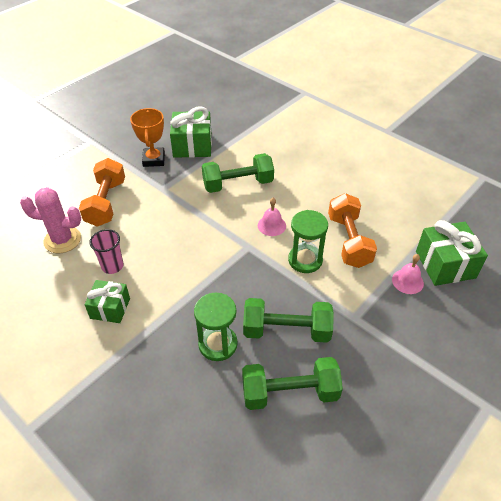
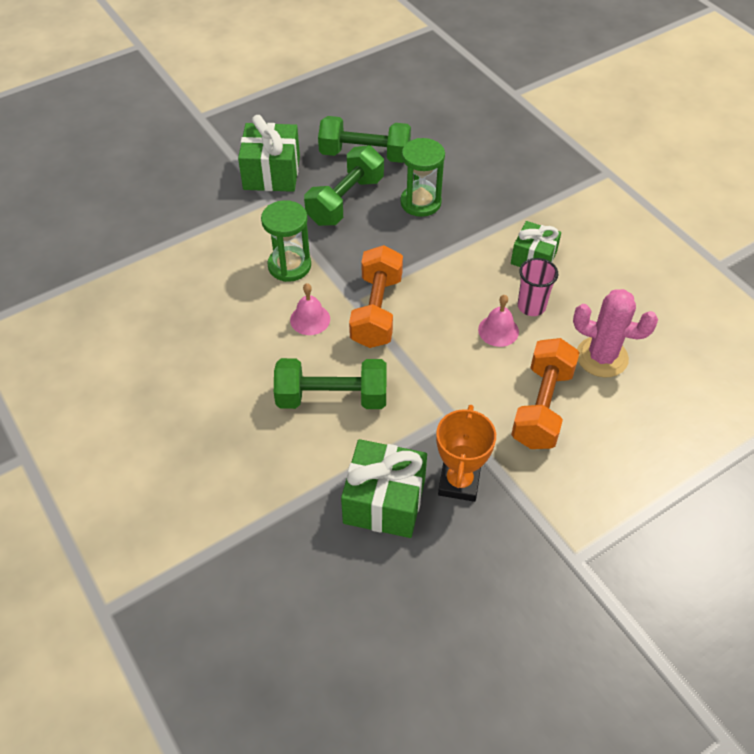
camera: 165 degrees left, 5 degrees up
green dumbbell [243,298,334,343] -> green dumbbell turned 75 degrees counterclockwise [304,145,384,226]
orange dumbbell [328,193,377,268] -> orange dumbbell moved to [349,245,403,348]
pink bell [392,254,424,294] -> pink bell moved to [478,295,519,347]
green gift [416,220,488,286] -> green gift moved to [238,115,300,192]

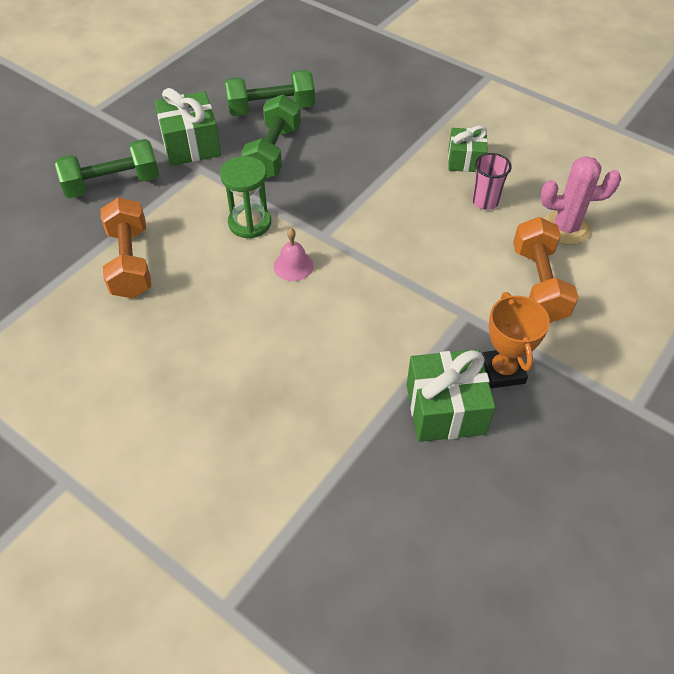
camera: 20 degrees left, 0 degrees up
green dumbbell [274,358,386,409] -> green dumbbell moved to [55,139,159,198]
orange dumbbell [349,245,403,348] -> orange dumbbell moved to [101,197,151,298]
green hourglass [400,138,445,217] -> none
pink bell [478,295,519,347] -> none

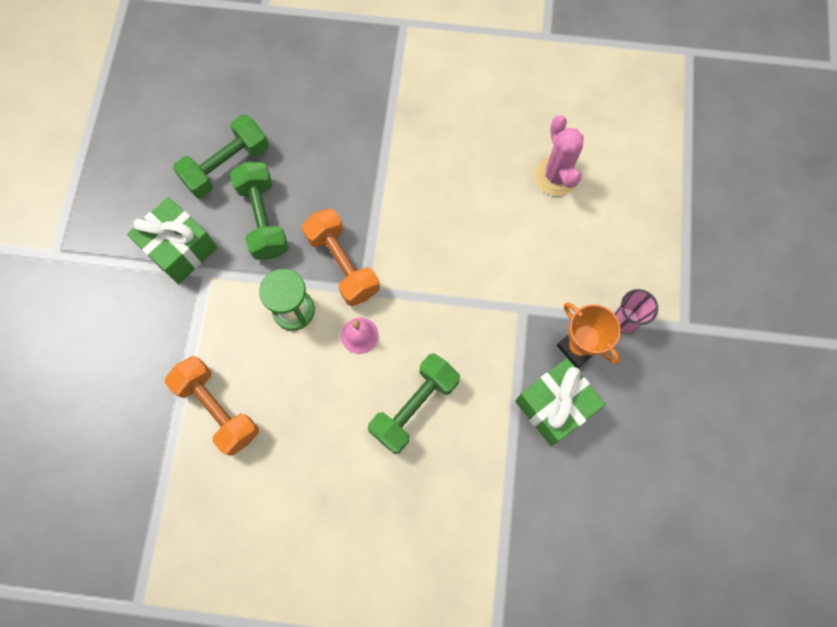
camera: 30 degrees left, 20 degrees up
green dumbbell [55,139,159,198] -> green dumbbell moved to [368,353,460,454]
green gift [448,126,488,172] -> none
pink cup [472,153,512,210] -> pink cup moved to [614,289,658,333]
orange dumbbell [513,217,578,323] -> orange dumbbell moved to [302,209,380,306]
pink cactus [540,156,621,245] -> pink cactus turned 75 degrees counterclockwise [534,115,584,196]

